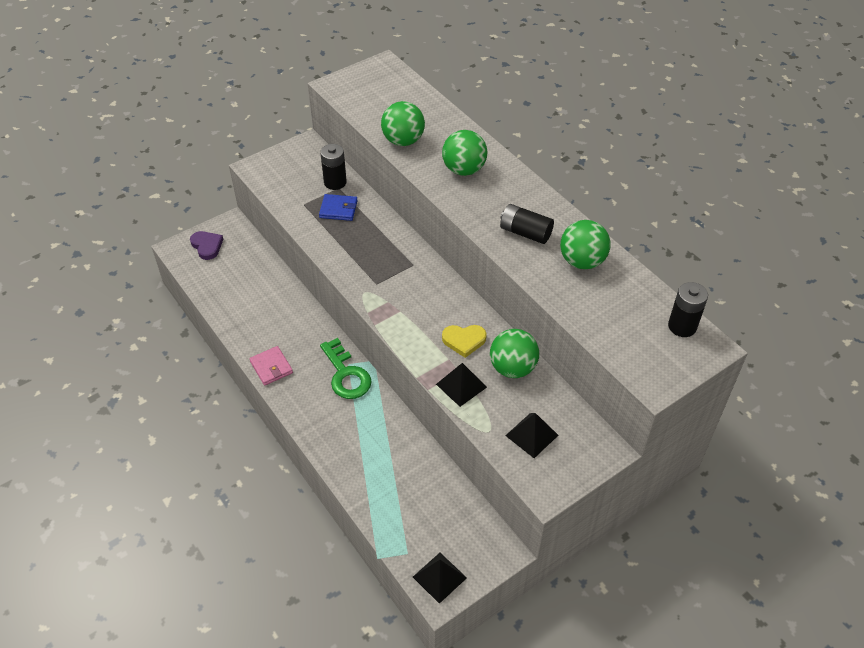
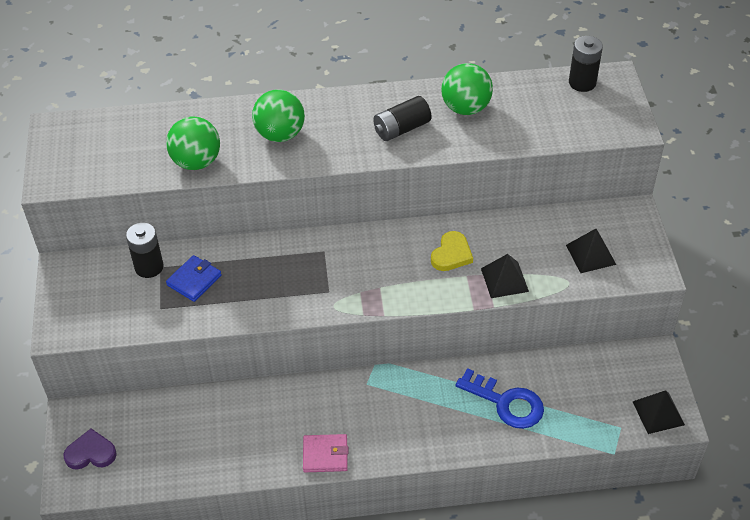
camera: 60 degrees left, 0 degrees up
green key [320,338,372,399] -> none
green ball [490,329,539,378] -> none
none -> blue key [456,368,544,429]

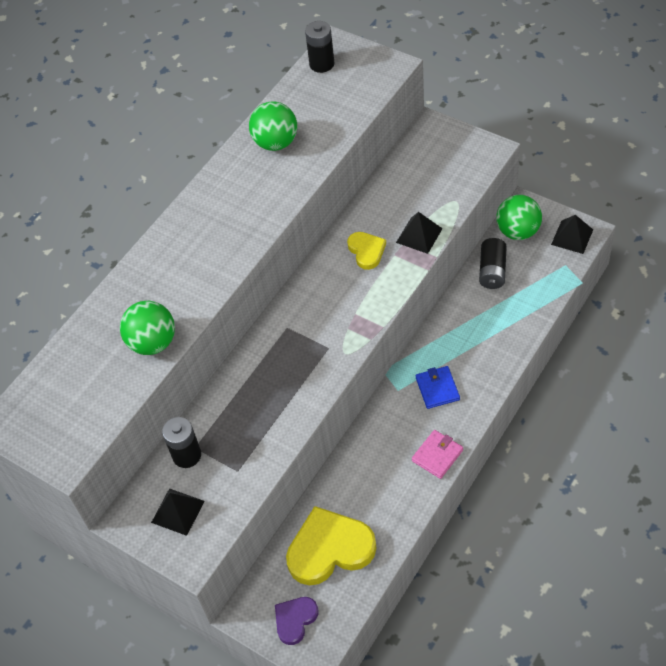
camera: 45 degrees left, 5 degrees up
blue wallet [166,255,222,302] -> blue wallet moved to [416,366,460,409]
green ball [252,89,305,142] -> green ball moved to [496,195,542,240]
black battery [373,96,431,141] -> black battery moved to [479,238,507,289]
blue key [456,368,544,429] -> none
black pyramid [566,229,616,273] -> black pyramid moved to [151,488,205,536]
none -> yellow heart [286,506,376,585]

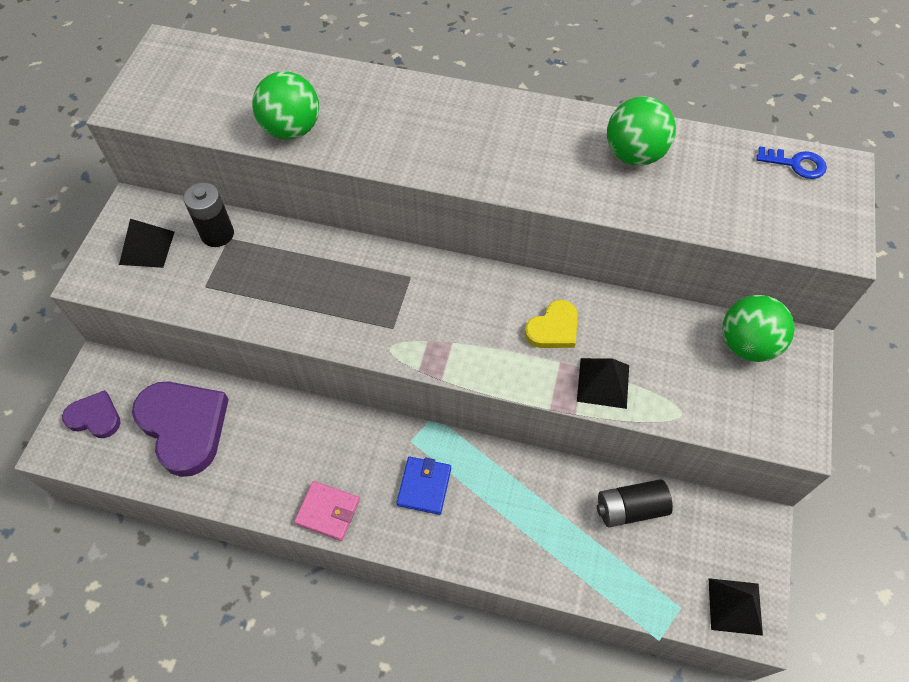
camera: 65 degrees right, 5 degrees up
yellow heart [286,506,376,585] -> purple heart [132,382,229,477]
black battery [305,21,334,73] -> blue key [756,147,827,179]
blue wallet [416,366,460,409] -> blue wallet turned 45 degrees counterclockwise [397,457,451,515]
green ball [496,195,542,240] -> green ball moved to [722,295,795,362]

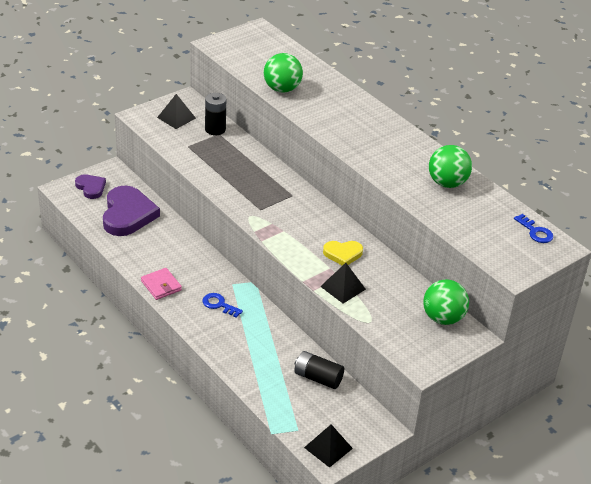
camera: 35 degrees right, 20 degrees down
blue wallet [397,457,451,515] -> blue key [203,293,243,318]

